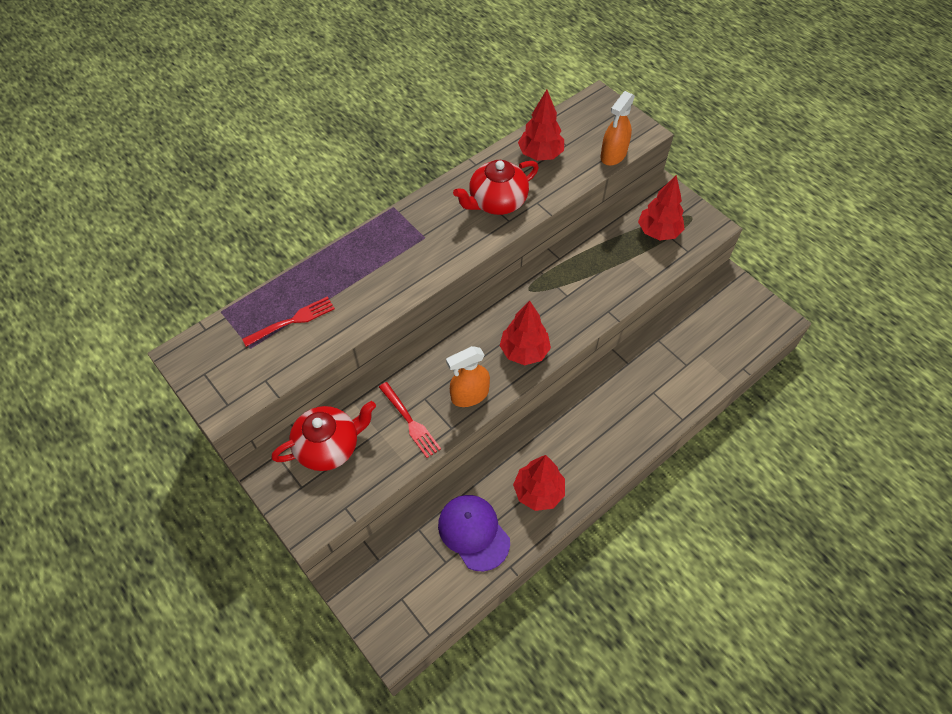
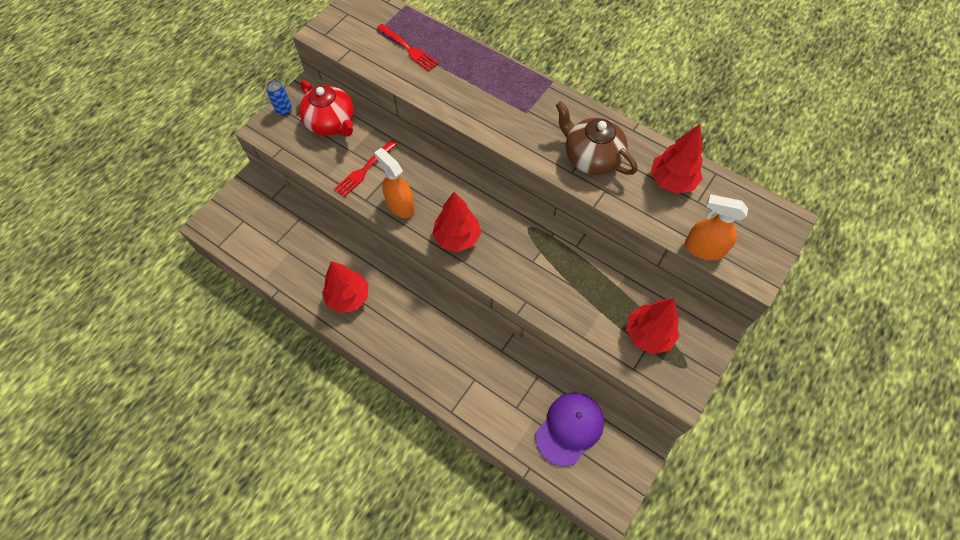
camera: 75 degrees right, 5 degrees up
purple cap [438,495,510,571] -> purple cap moved to [535,393,604,466]
red teapot [453,160,539,215] -> brown teapot [556,101,638,175]
none -> blue can [266,80,292,116]

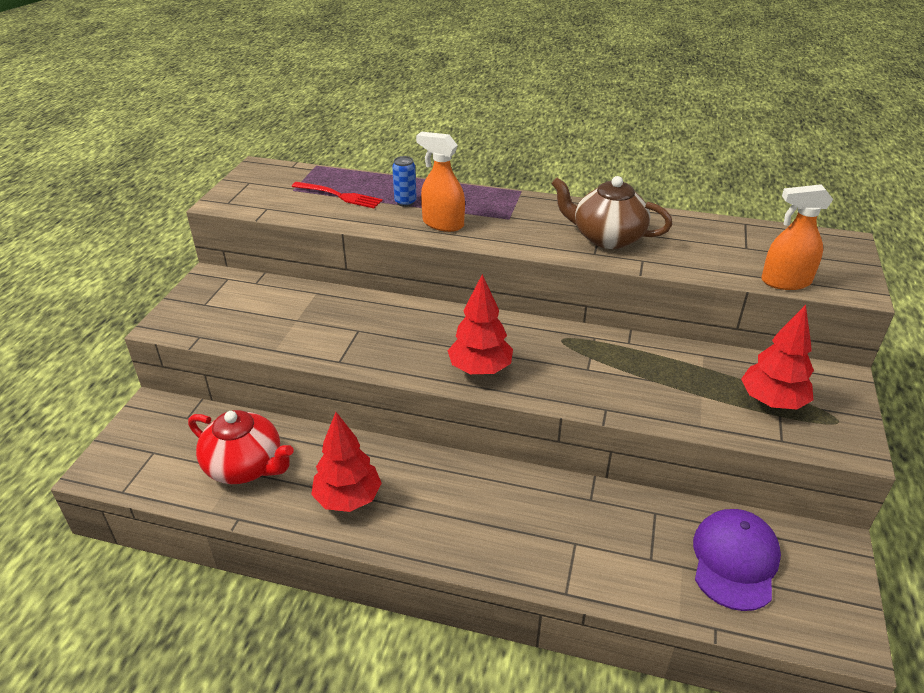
camera: 20 degrees left, 25 degrees down
blue can [266,80,292,116] -> blue can moved to [392,156,417,207]
red teapot [299,80,354,137] -> red teapot moved to [188,410,294,484]
red fork [334,140,397,197] -> none
orange spray bottle [374,148,415,218] -> orange spray bottle moved to [416,132,465,232]
red tree [651,124,703,194] -> none

